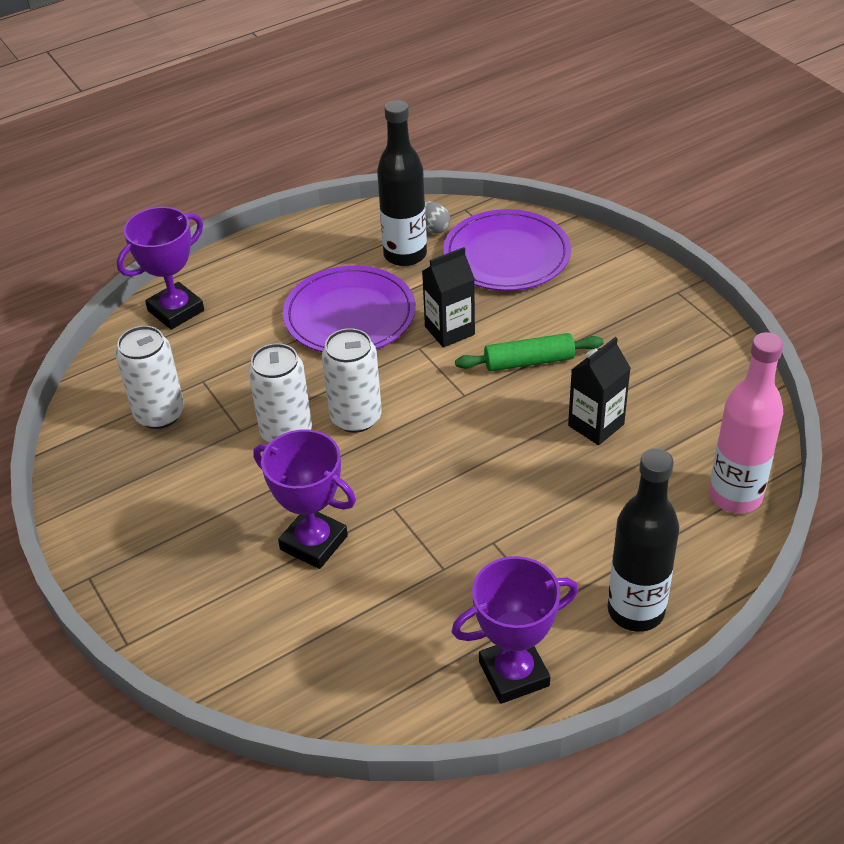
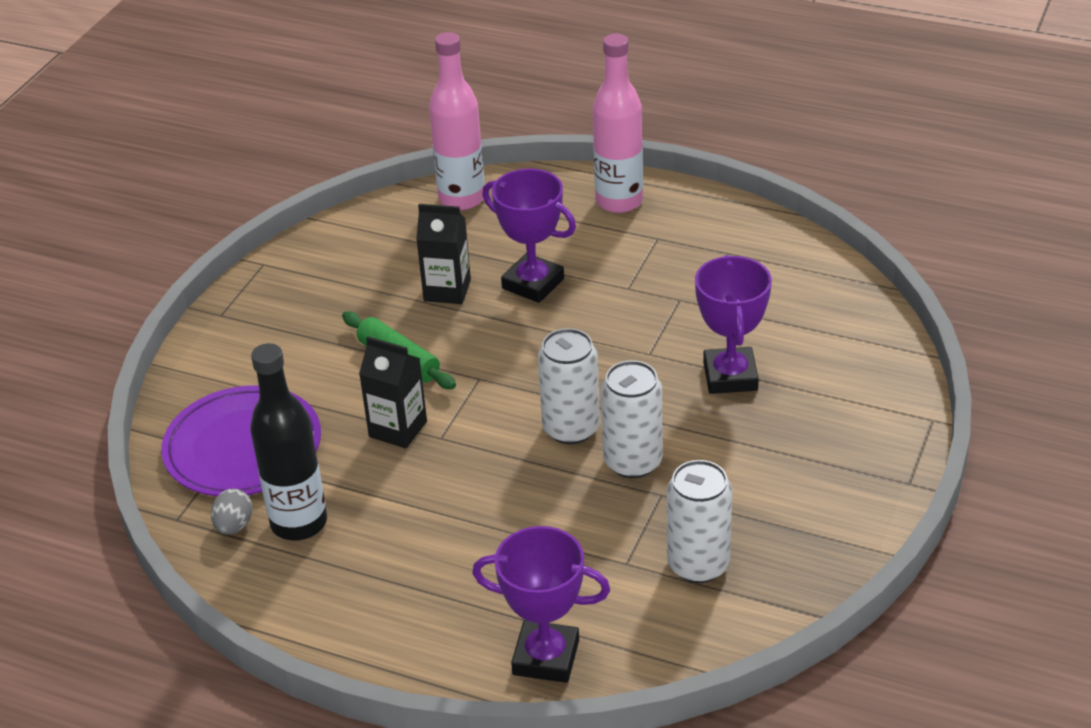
camera: 125 degrees left, 5 degrees down
purple plate [283,265,416,352] -> none
purple trophy [452,556,578,704] -> purple trophy moved to [482,169,576,303]
black bottle [608,448,679,632] -> pink bottle [593,34,643,213]

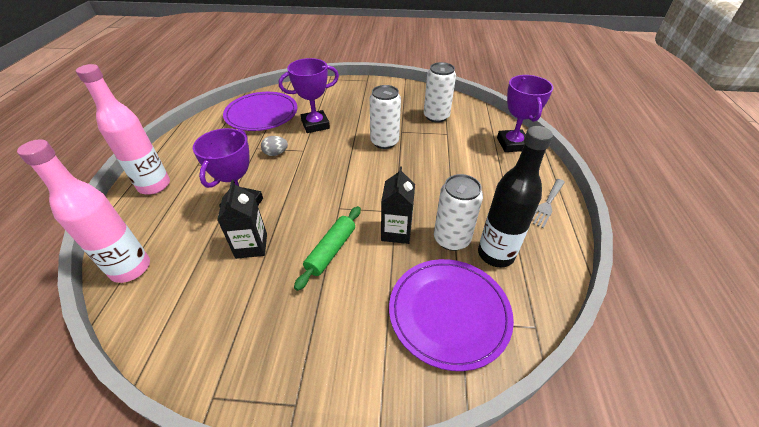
camera: 110 degrees left, 5 degrees up
grey egg [211,489,253,535] -> grey egg moved to [261,136,288,156]
white can [538,328,600,444] -> white can moved to [434,174,483,251]
none -> purple plate [223,92,297,131]
none -> grey fork [531,179,565,228]

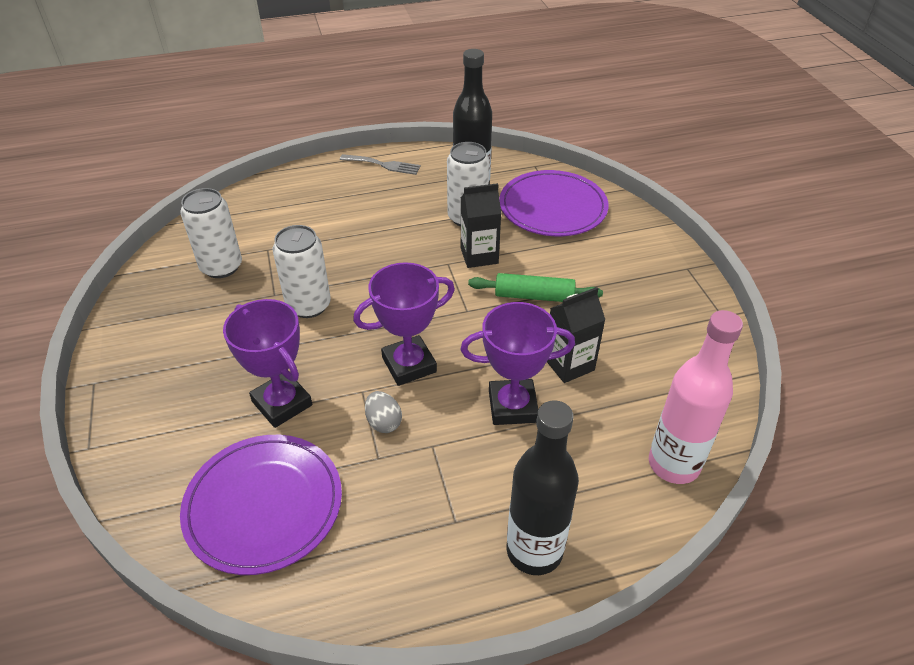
camera: 110 degrees left, 0 degrees up
pink bottle [76,64,170,195] -> black bottle [507,400,579,575]
purple trophy [497,75,553,152] -> purple trophy moved to [353,262,455,386]

